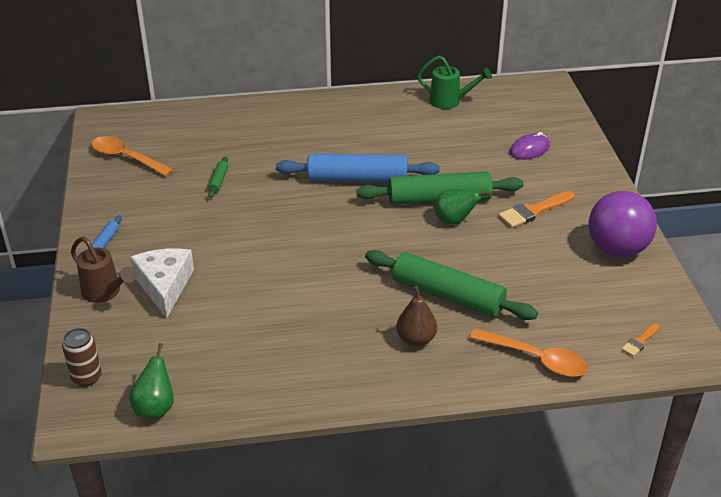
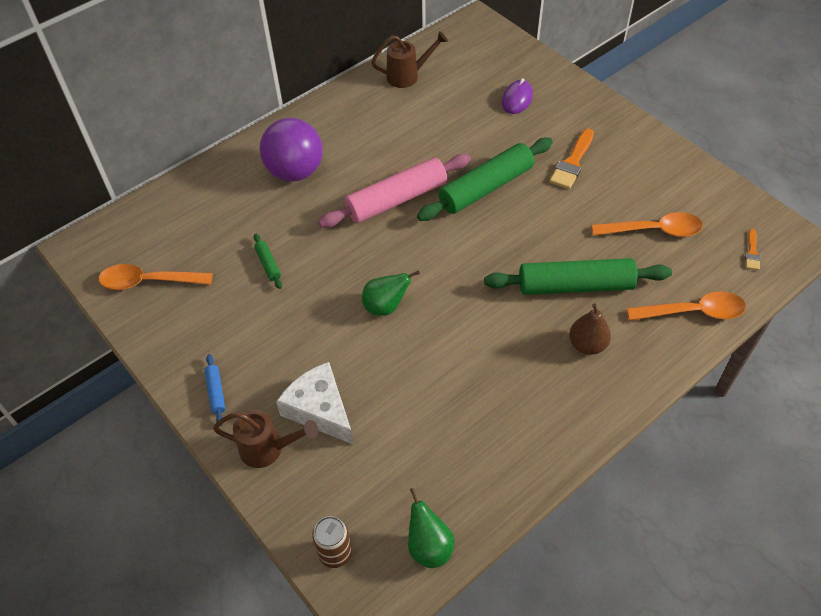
camera: 30 degrees left, 15 degrees up
blue rolling pin [276,154,440,182] -> pink rolling pin [318,154,471,228]
green watering can [417,56,492,109] -> brown watering can [371,31,448,88]
green pear [434,189,490,224] -> green pear moved to [362,270,420,316]
purple ball [589,191,657,257] -> purple ball moved to [260,118,323,182]
none -> orange spoon [592,212,703,237]

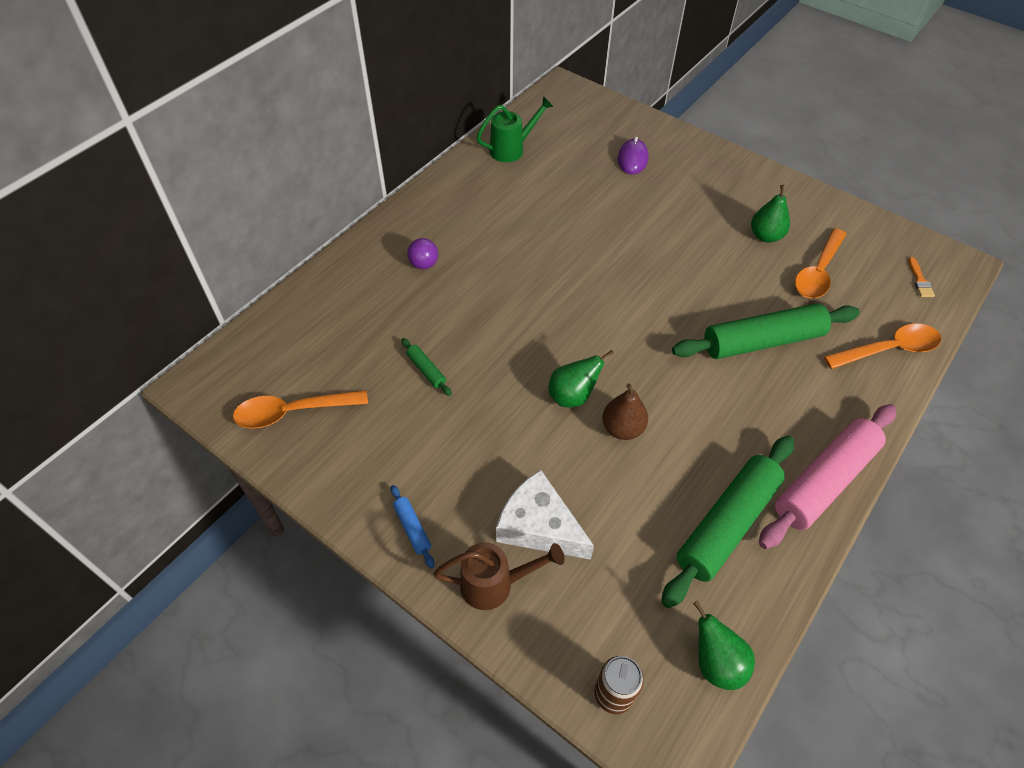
camera: 15 degrees left, 0 degrees up
purple ball [260,118,323,182] -> purple ball [407,238,438,269], size x0.45
pink rolling pin [318,154,471,228] -> pink rolling pin moved to [759,404,896,549]
brown watering can [371,31,448,88] -> green watering can [476,96,554,162]
green rolling pin [417,138,553,221] -> green rolling pin moved to [661,436,794,608]
orange brush [550,129,594,189] -> none
brown pear [569,303,611,355] -> brown pear moved to [602,383,648,440]
orange spoon [592,212,703,237] -> orange spoon turned 135 degrees clockwise [795,228,846,299]
none -> green pear [751,185,790,243]

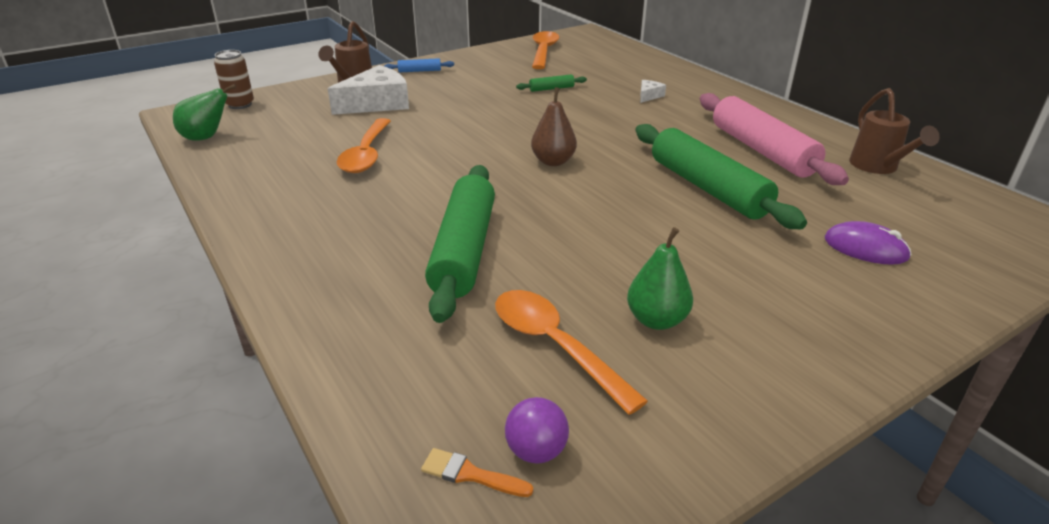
camera: 110 degrees right, 20 degrees down
purple ball [407,238,438,269] -> purple ball moved to [505,397,569,464]
green watering can [476,96,554,162] -> brown watering can [849,88,940,174]
green pear [549,350,614,407] -> none
brown pear [602,383,648,440] -> brown pear moved to [531,87,577,166]
green rolling pin [661,436,794,608] -> green rolling pin moved to [635,124,807,229]
pink rolling pin [759,404,896,549] -> pink rolling pin moved to [700,93,849,185]
orange spoon [824,323,941,369] -> orange spoon moved to [336,118,391,173]
none -> white cheese [640,80,666,103]

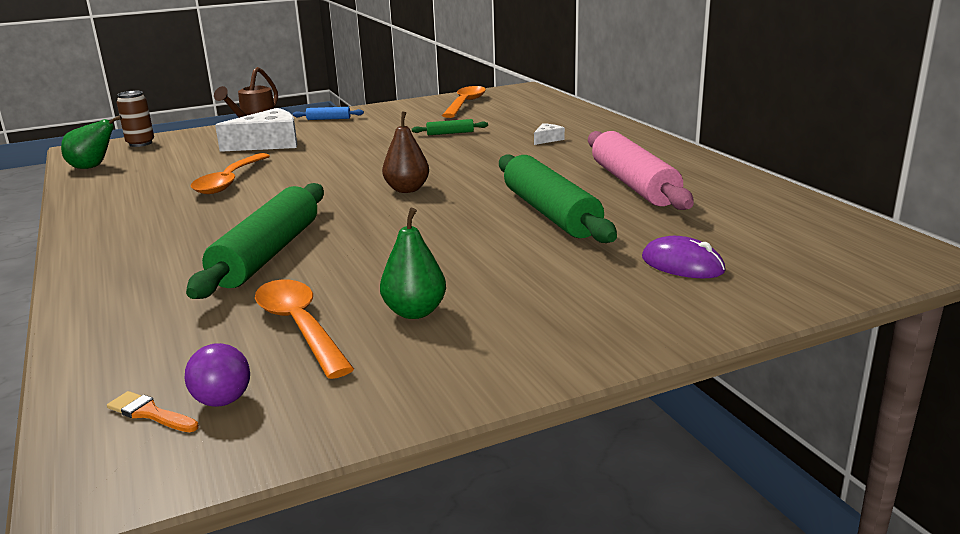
camera: 10 degrees right, 10 degrees down
brown watering can [849,88,940,174] -> none

